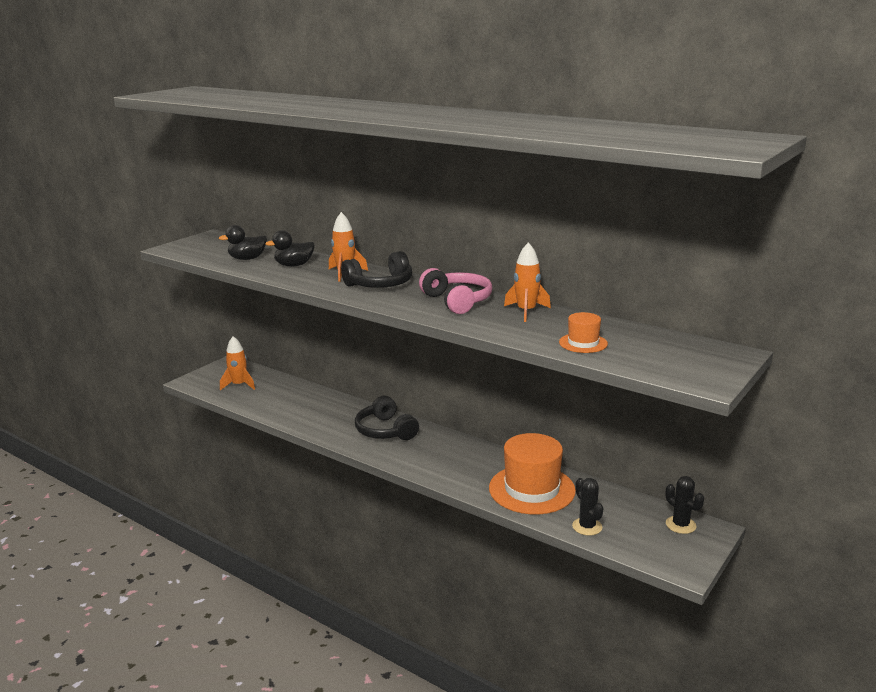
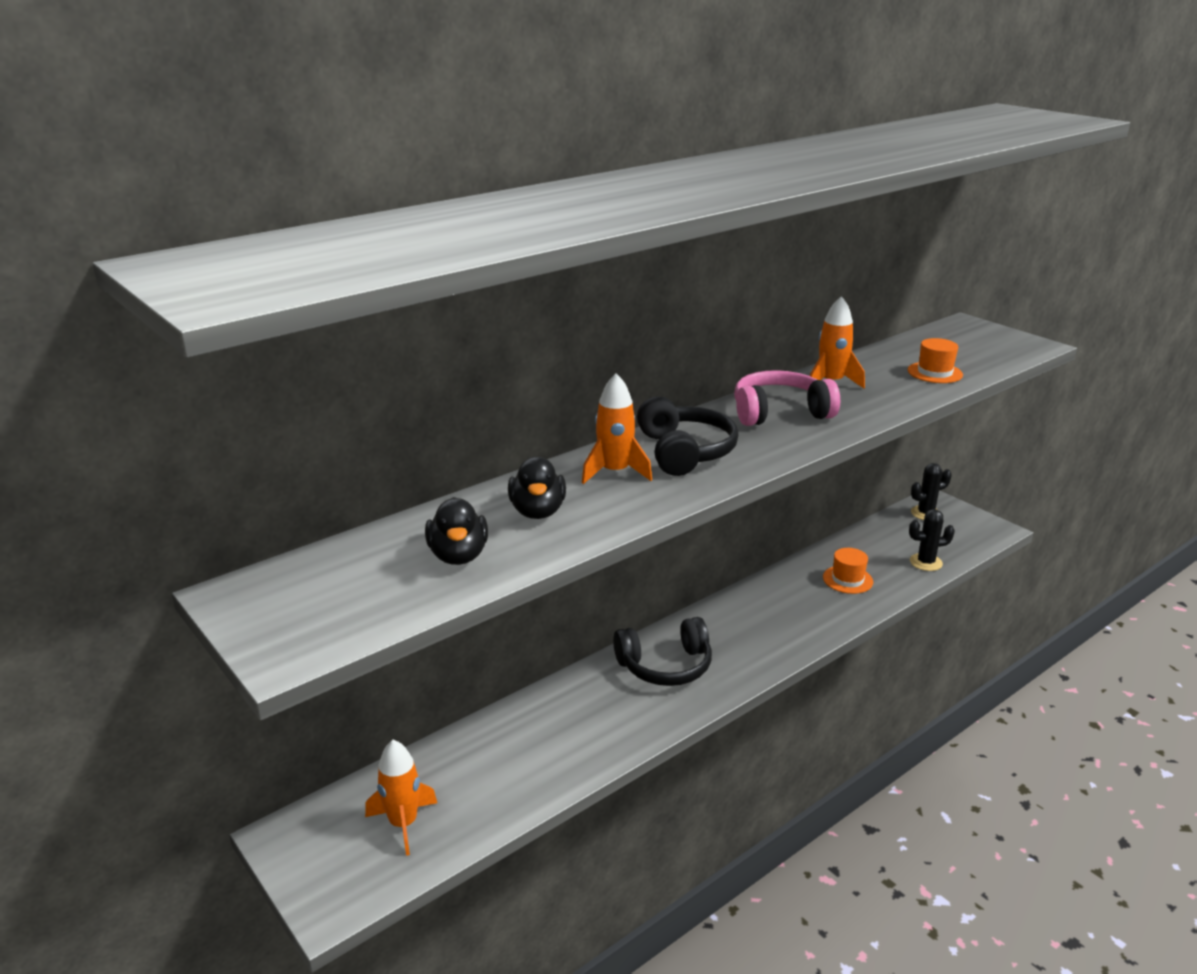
camera: 75 degrees left, 5 degrees up
orange hat [489,433,576,514] -> orange hat [823,548,873,594], size x0.48

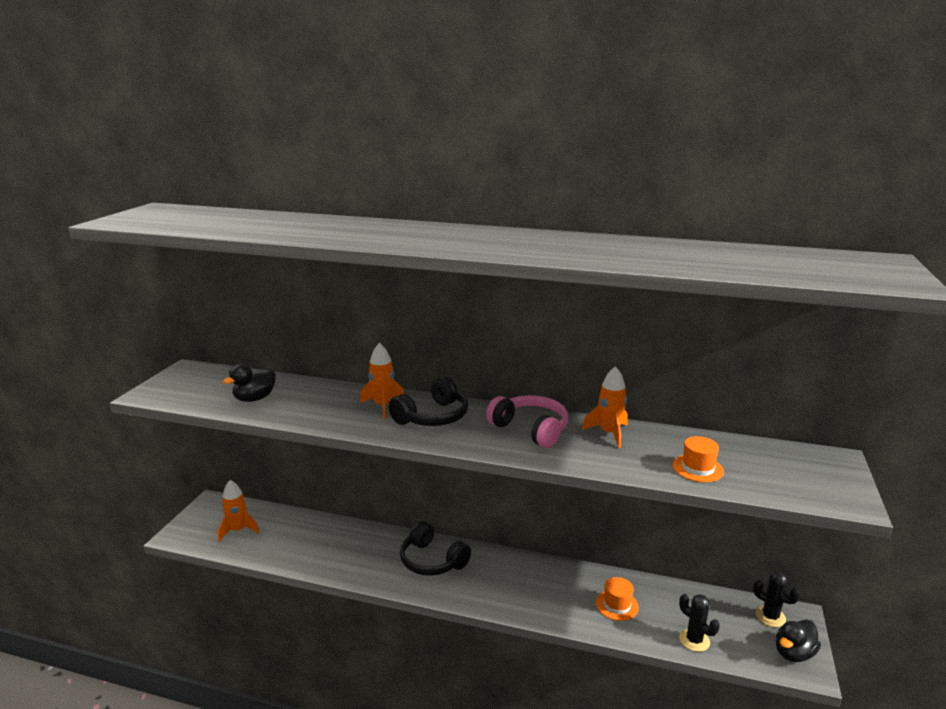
camera: 55 degrees right, 5 degrees down
black duck [508,457,566,519] -> black duck moved to [776,620,821,662]

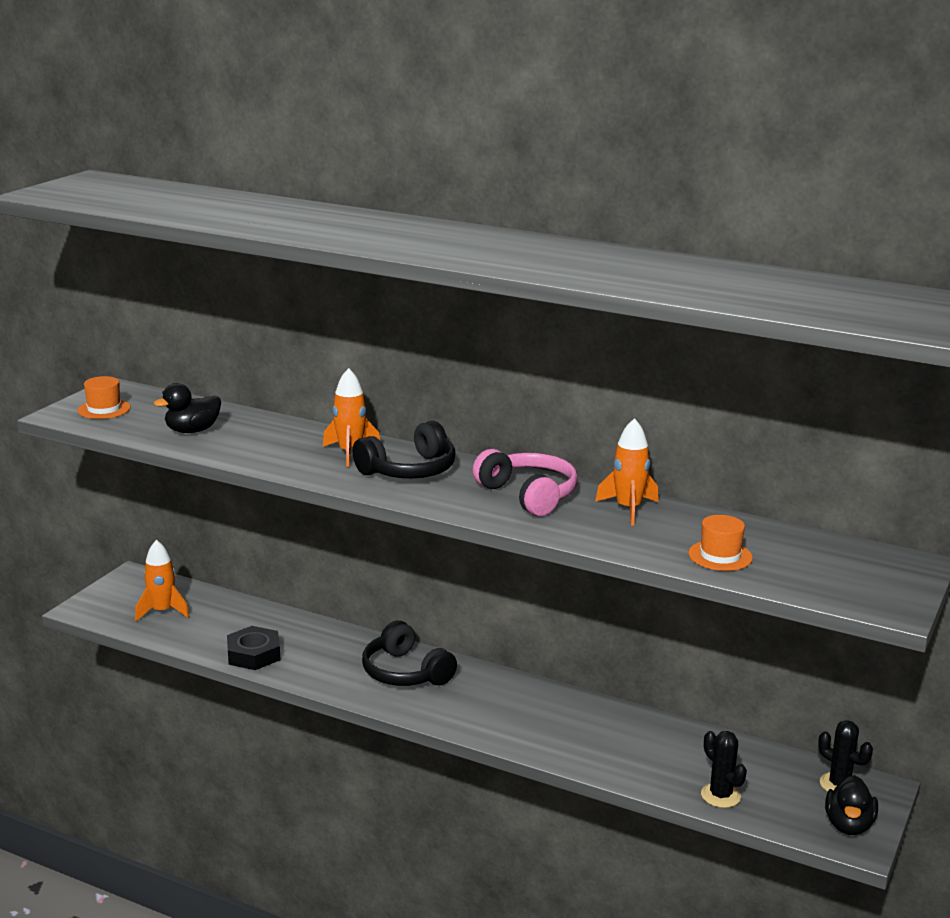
camera: 10 degrees right, 0 degrees up
orange hat [596,577,639,621] -> orange hat moved to [78,376,130,419]
black duck [776,620,821,662] -> black duck turned 45 degrees counterclockwise [825,775,878,835]
none -> black nut [227,626,280,670]

